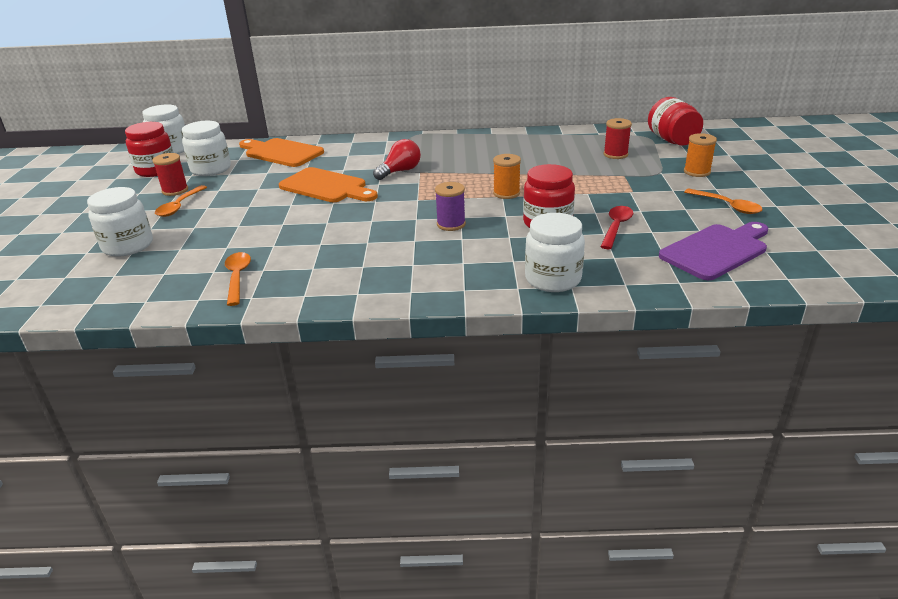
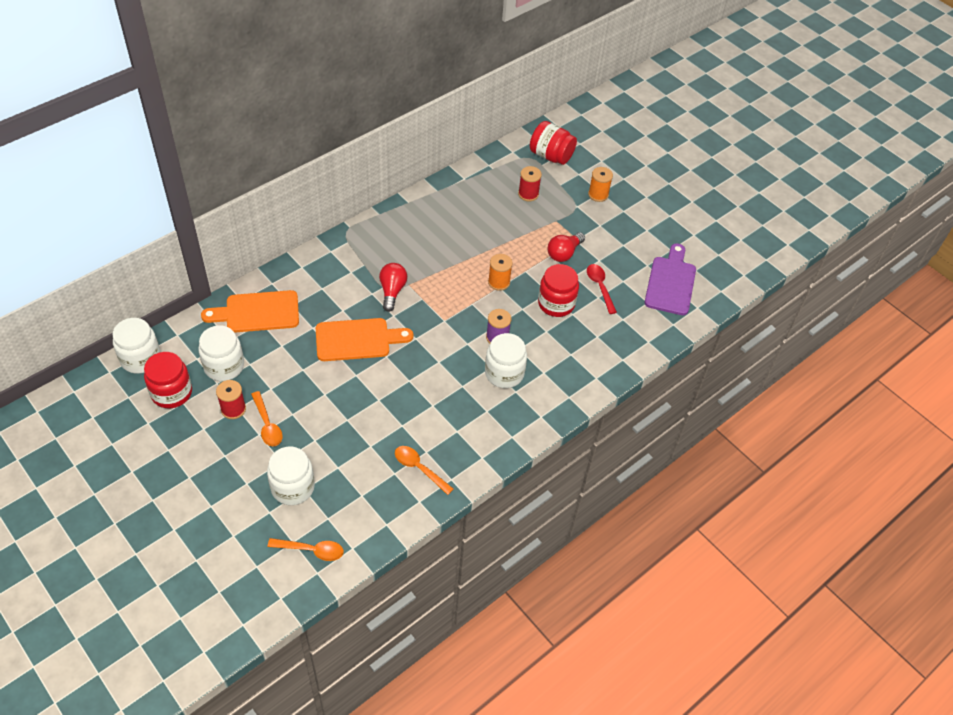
camera: 45 degrees left, 20 degrees up
white jar [525,213,585,292] -> white jar moved to [485,333,527,388]
orange spoon [684,189,763,214] -> orange spoon moved to [268,538,344,561]
none -> red light bulb [548,232,585,262]

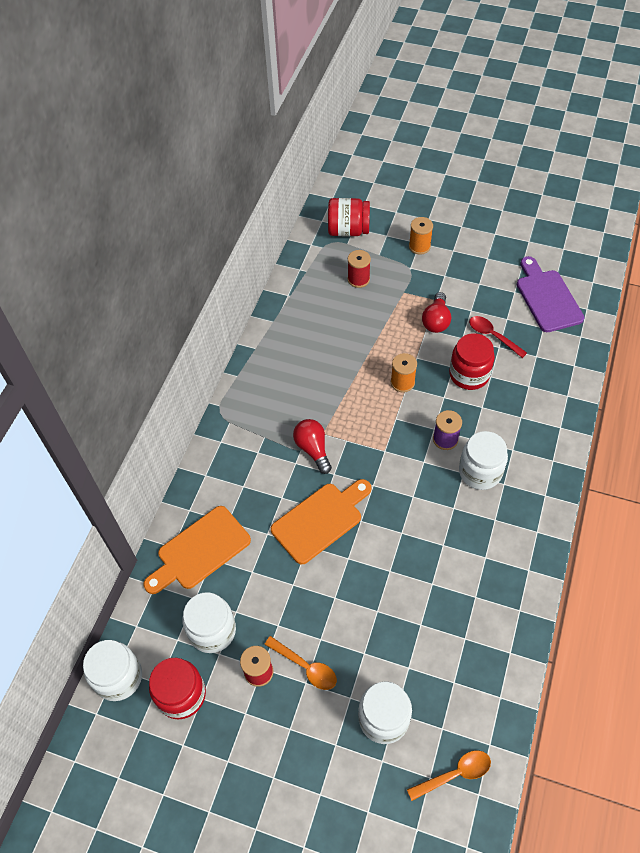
camera: 25 degrees left, 5 degrees up
orange spoon [395,446,453,495] -> none

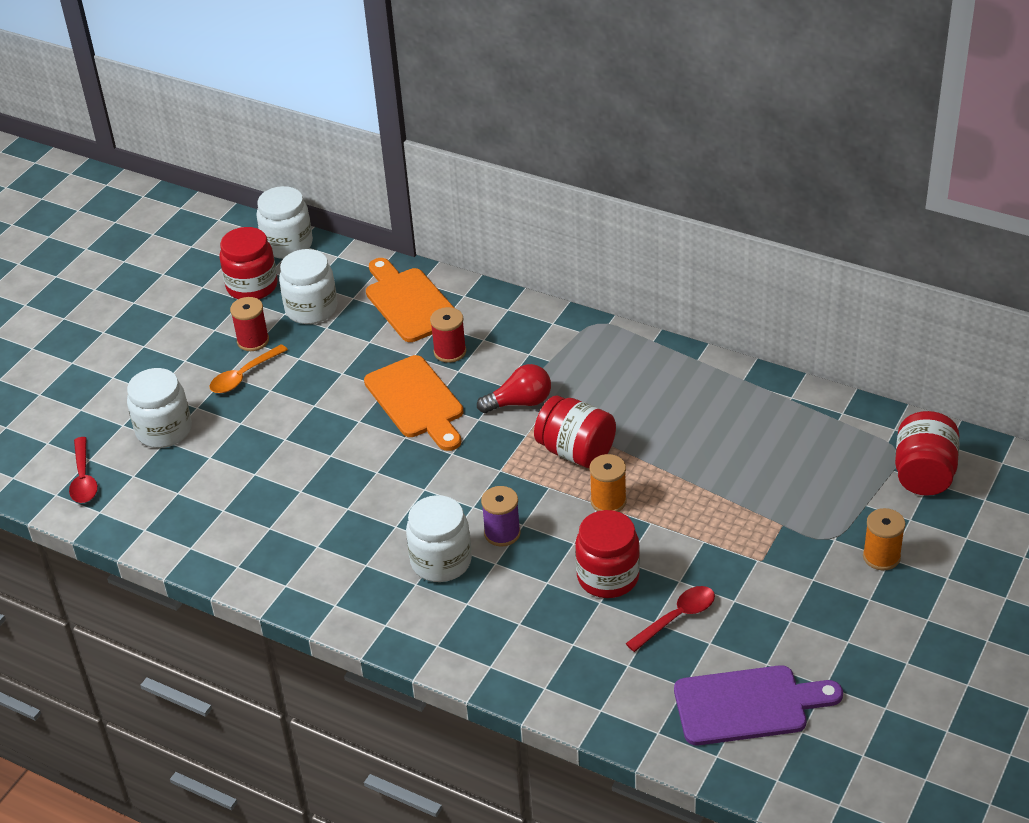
camera: 100 degrees right, 15 degrees down
red spool [348,250,371,288] -> red spool moved to [430,307,466,363]
orange spoon [407,750,491,801] -> red spoon [69,437,98,503]
red light bulb [422,292,451,333] -> none
none -> red jar [534,395,616,468]

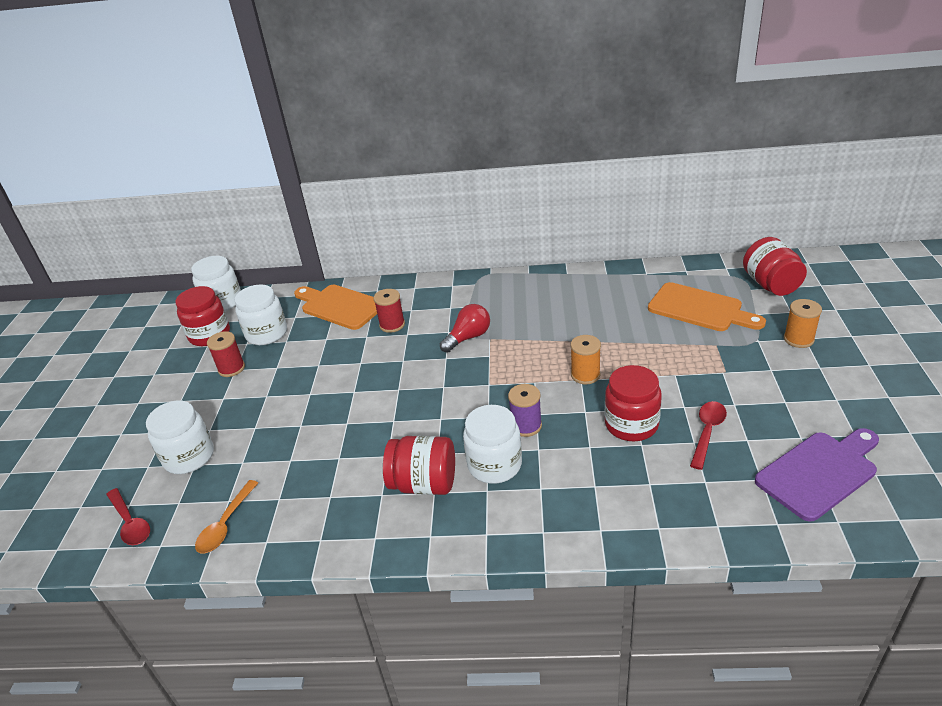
camera: 25 degrees left, 5 degrees down
orange spoon [210,344,288,393] -> orange spoon moved to [195,480,258,554]
orange cutting board [364,355,463,451] -> orange cutting board moved to [648,282,766,331]
red jar [534,395,616,468] -> red jar moved to [383,436,455,495]

